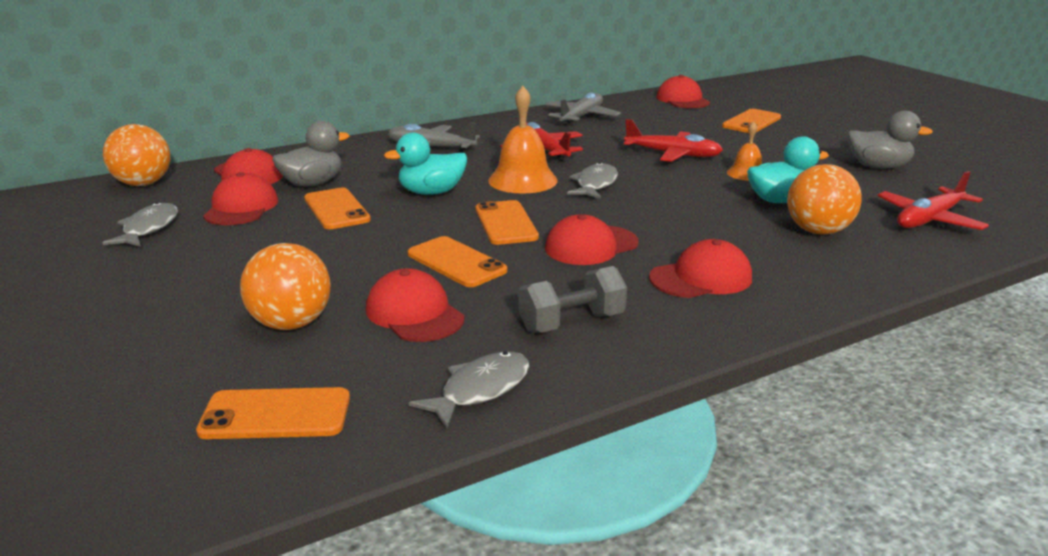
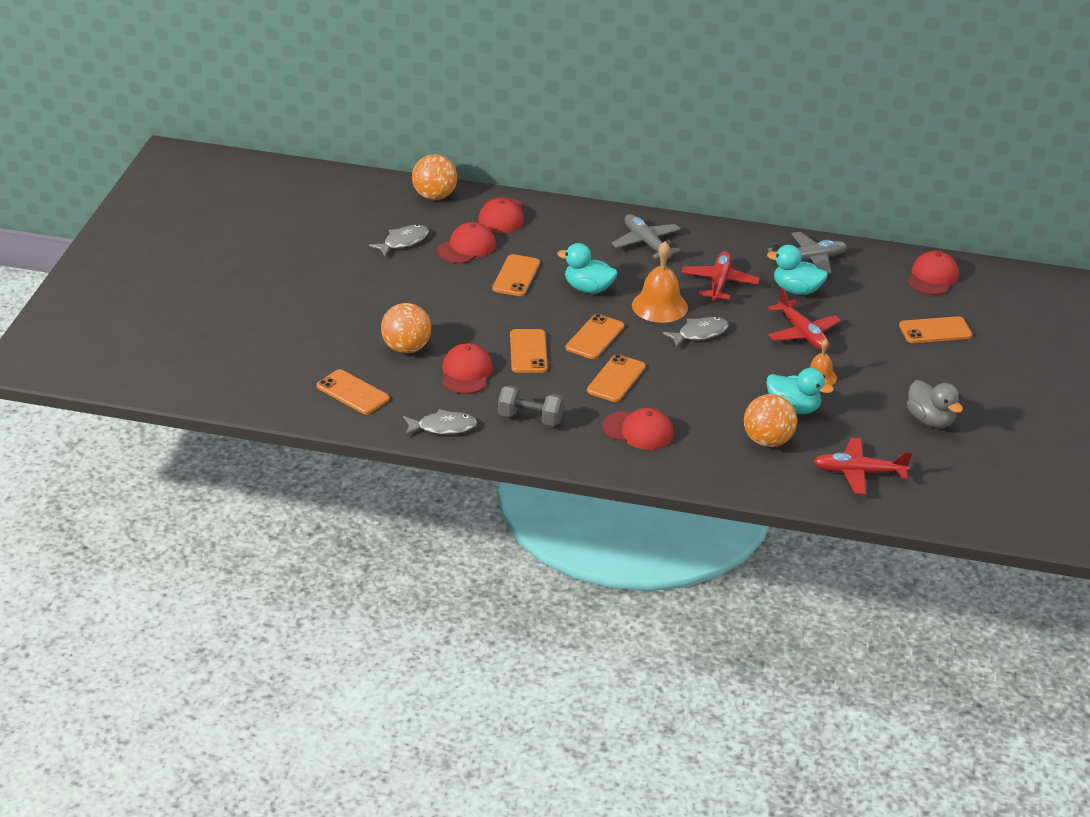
camera: 40 degrees right, 10 degrees up
grey duck [272,121,349,187] -> none
red cap [545,214,638,265] -> orange phone [587,354,645,402]
none -> turquoise duck [767,245,828,295]

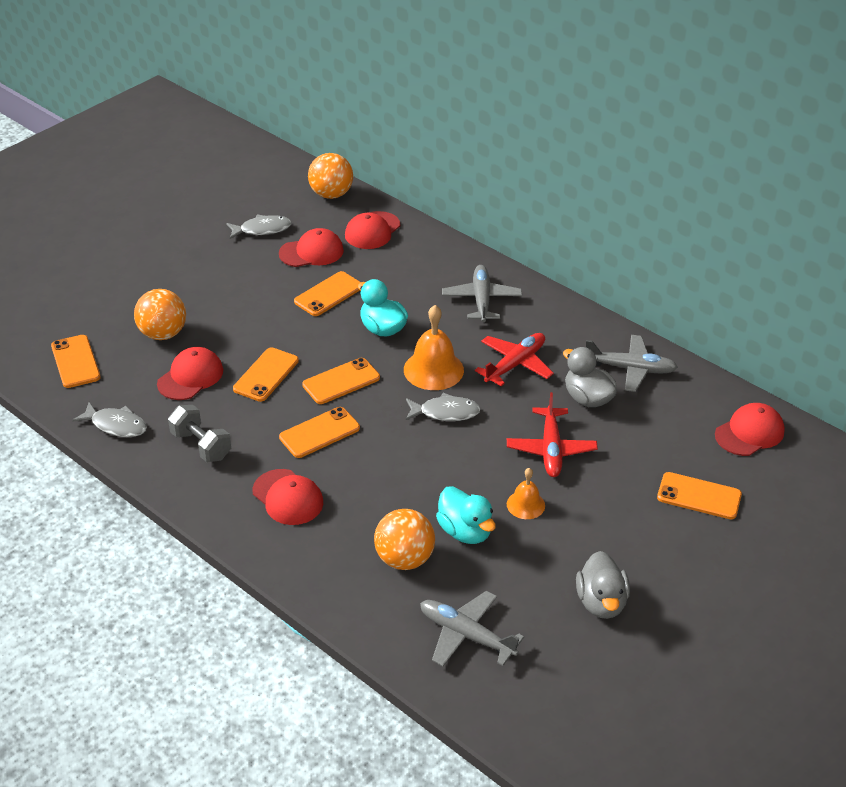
camera: 30 degrees right, 5 degrees up
turquoise duck [767,245,828,295] -> grey duck [563,347,617,407]
red plane [813,438,912,494] -> grey plane [420,591,524,666]

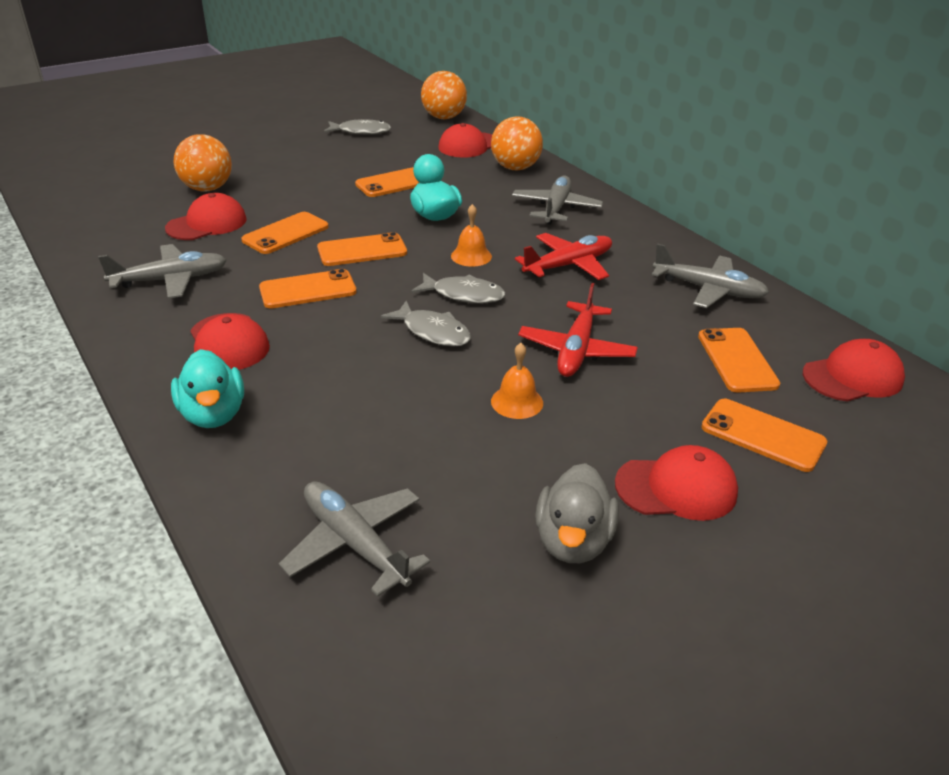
camera: 15 degrees right, 5 degrees down
orange phone [51,335,101,388] -> orange phone moved to [698,328,780,393]
grey fish [72,402,147,437] -> grey fish moved to [381,301,471,347]
grey dumbbell [168,405,231,462] -> grey plane [98,244,227,299]
red cap [279,228,344,267] -> red cap moved to [615,445,738,521]
orange ball [374,509,435,570] -> orange ball moved to [491,116,543,170]
orange bell [404,305,464,390] -> orange bell [451,204,492,267], size x0.58
turquoise duck [436,486,496,544] -> turquoise duck moved to [171,349,244,428]
grey duck [563,347,617,407] -> none

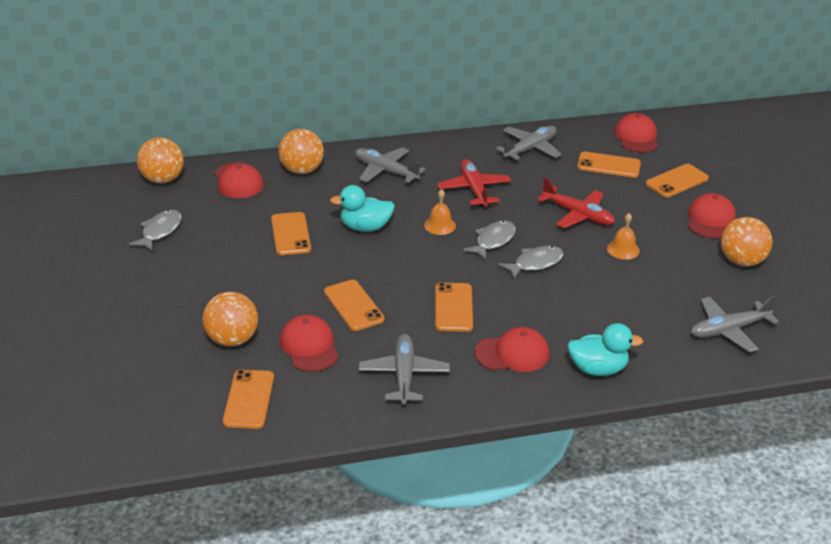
camera: 70 degrees left, 0 degrees up
orange phone [317,232,407,266] -> orange phone moved to [223,369,274,429]
grey duck [535,463,619,563] -> orange ball [721,217,772,267]

